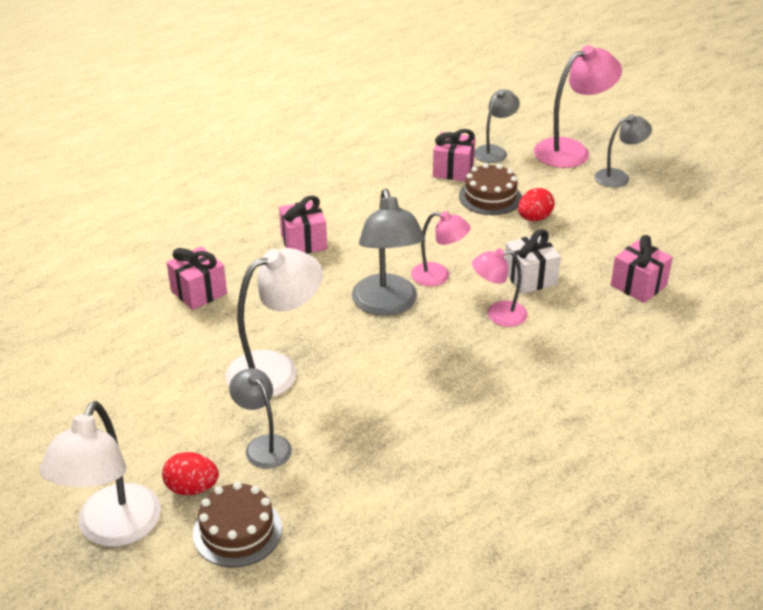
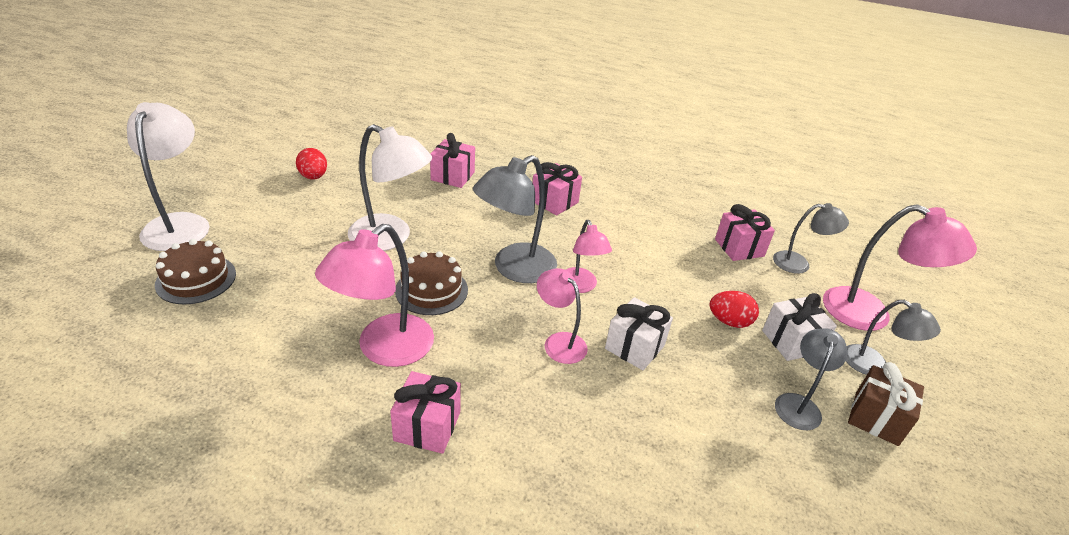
camera: 55 degrees right, 0 degrees up
white lamp [39,401,161,547] -> white lamp turned 105 degrees clockwise [127,102,210,251]
red egg [162,452,219,495] -> red egg moved to [296,148,327,180]
grey lamp [229,368,292,469] -> grey lamp moved to [775,328,848,430]
brown cake [459,163,522,215] -> brown cake moved to [395,251,468,315]
pink gift [611,235,673,303] -> pink gift moved to [390,371,461,454]
none -> pink lamp [315,224,434,367]
none -> white gift [762,293,837,361]
none -> brown gift [848,362,924,446]

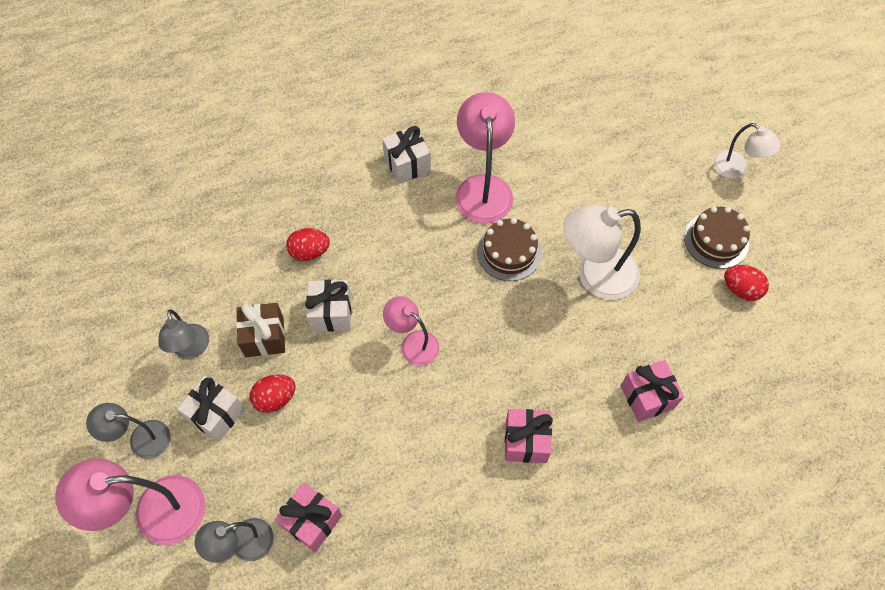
camera: 145 degrees right, 25 degrees up
white lamp [127,102,210,251] -> white lamp [713,123,781,179], size x0.60
brown cake [155,239,236,305] -> brown cake moved to [684,206,750,269]
pink gift [390,371,461,454] -> white gift [382,126,431,184]
grey lamp [473,155,557,283] -> none
pink lamp [537,268,588,364] -> none
brown gift [848,362,924,446] -> brown gift moved to [236,302,285,357]
none -> red egg [286,228,330,261]

